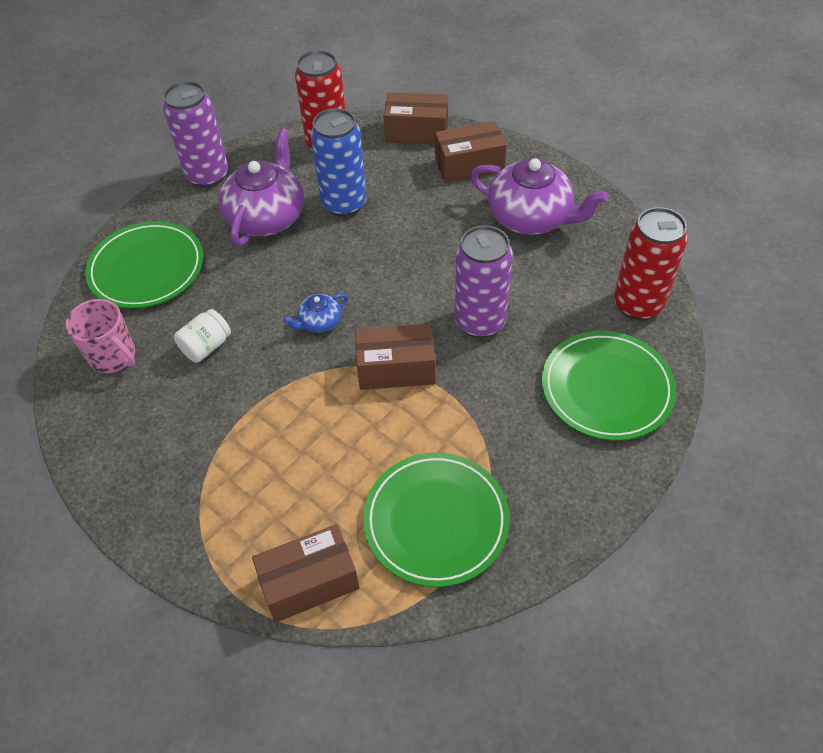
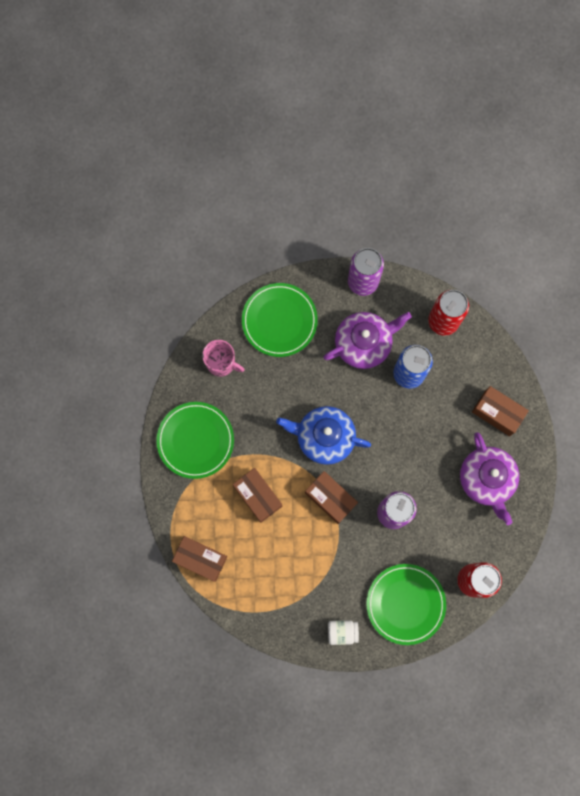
camera: 45 degrees right, 25 degrees up
pink mug [66,299,135,373] -> pink mug turned 60 degrees counterclockwise [202,340,244,377]
white jar [174,309,231,363] -> white jar moved to [328,620,359,645]
blue teapot [283,294,348,333] -> blue teapot [276,406,371,465], size x2.11
green plate [363,452,510,587] -> green plate moved to [156,402,234,479]
brown box [384,92,448,145] -> brown box moved to [233,468,282,523]

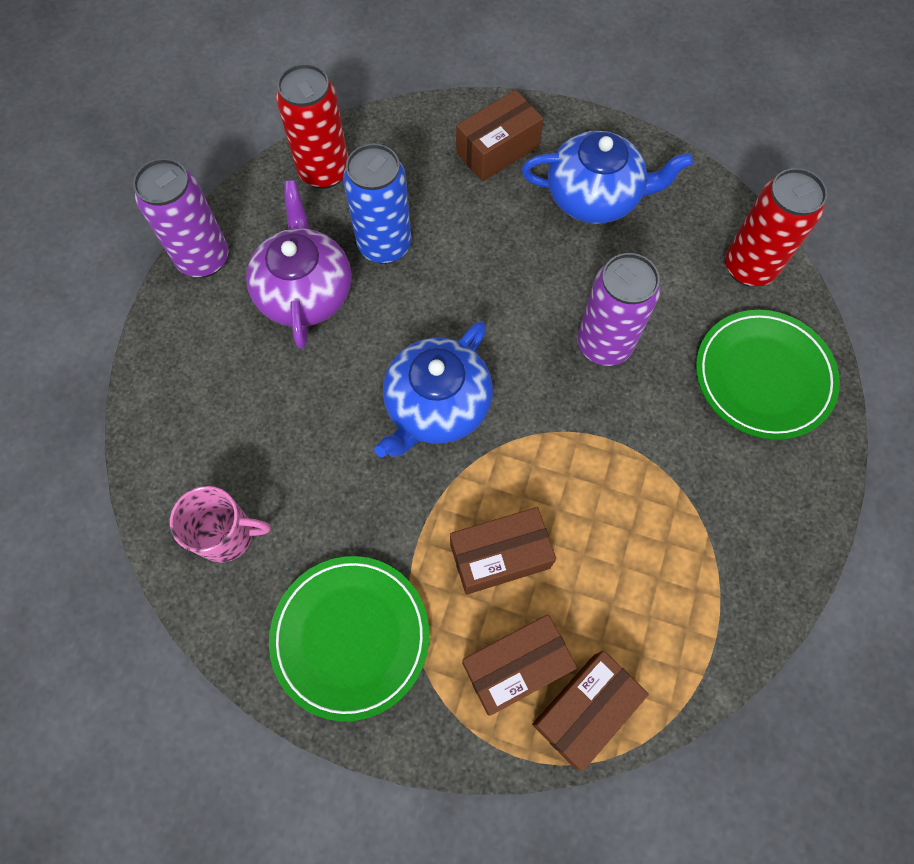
camera: 70 degrees left, 10 degrees down
pink mug [202,340,244,377] -> pink mug turned 45 degrees clockwise [170,486,271,563]
green plate [242,283,318,357] -> none
brown box [305,471,358,524] -> brown box moved to [462,614,577,716]
white jar [328,620,359,645] -> none
purple teapot [460,432,519,525] -> blue teapot [522,131,693,224]

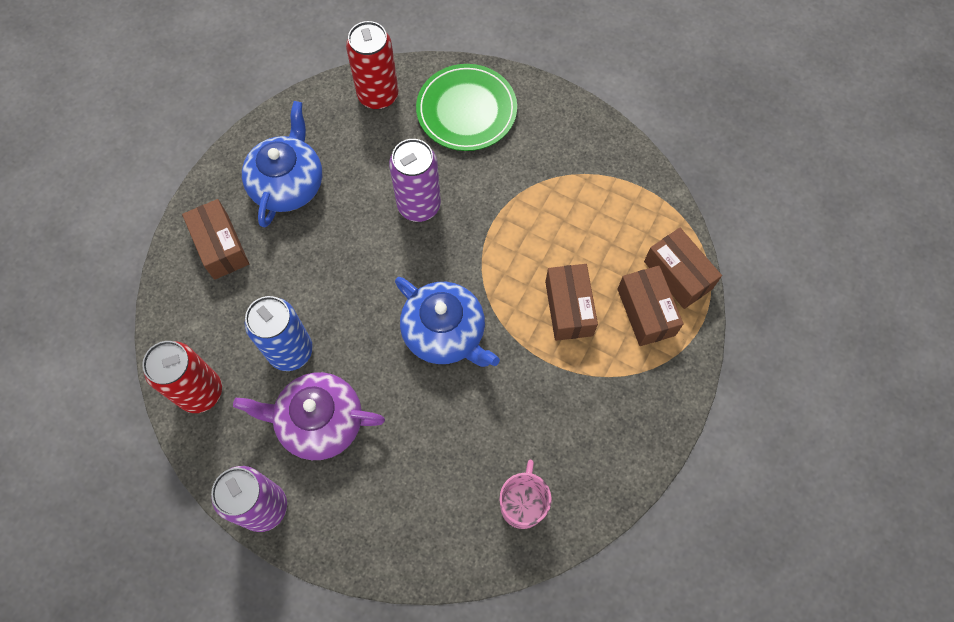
camera: 80 degrees left, 0 degrees up
green plate [269,556,429,721] -> none

